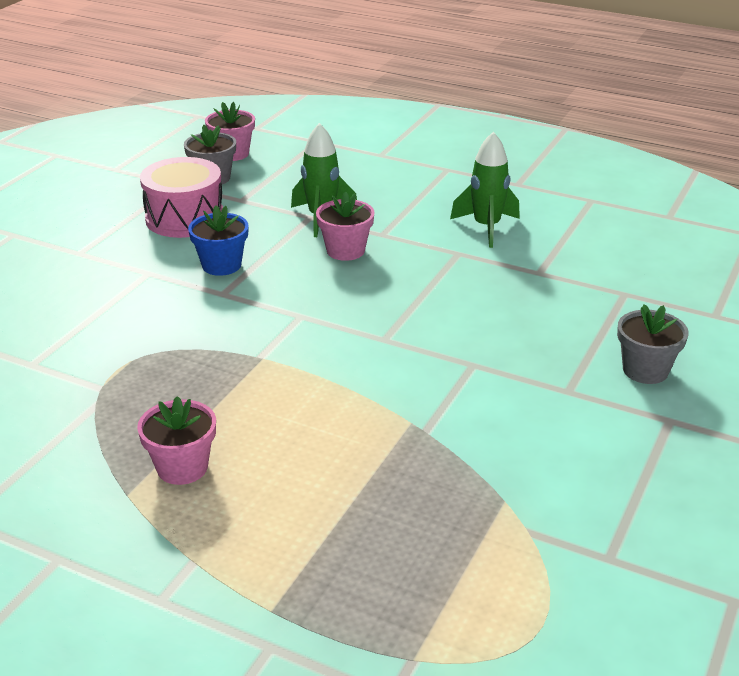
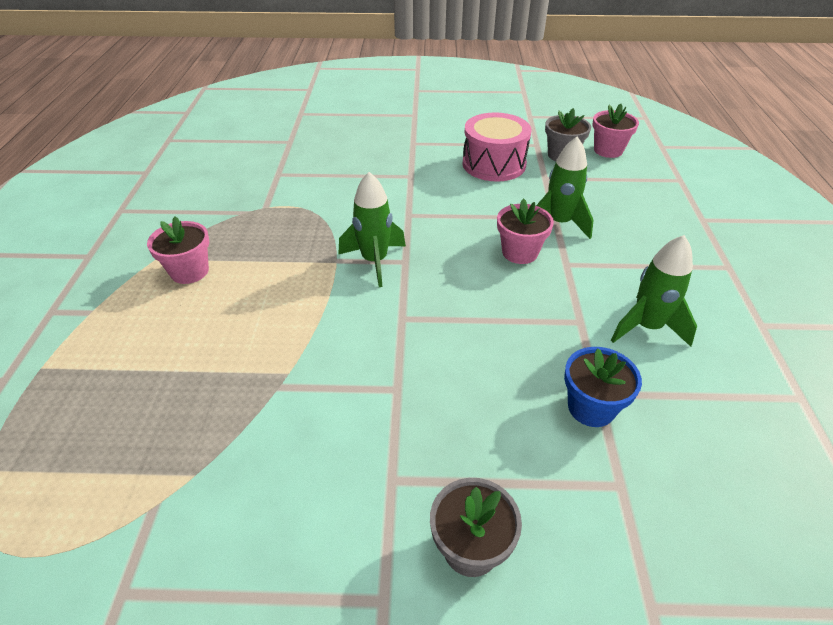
camera: 65 degrees right, 10 degrees up
blue flower pot [188,205,249,276] -> blue flower pot moved to [564,347,642,427]
none -> green rocket [338,172,406,287]

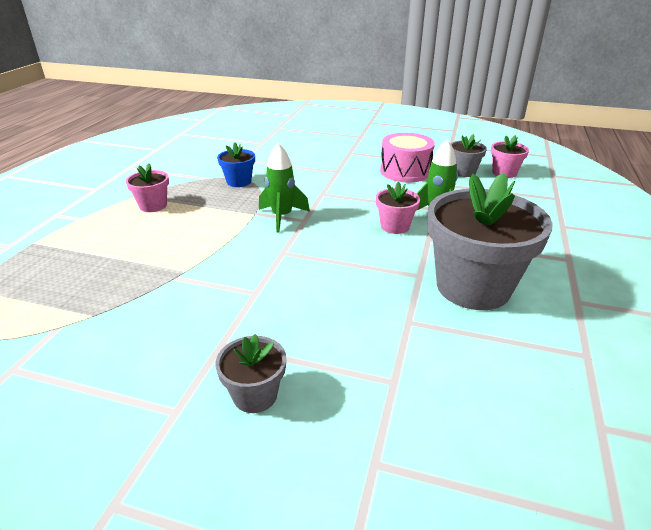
camera: 15 degrees right, 10 degrees down
blue flower pot [564,347,642,427] -> blue flower pot moved to [217,142,255,187]
green rocket [611,235,697,347] -> grey flower pot [427,173,553,310]

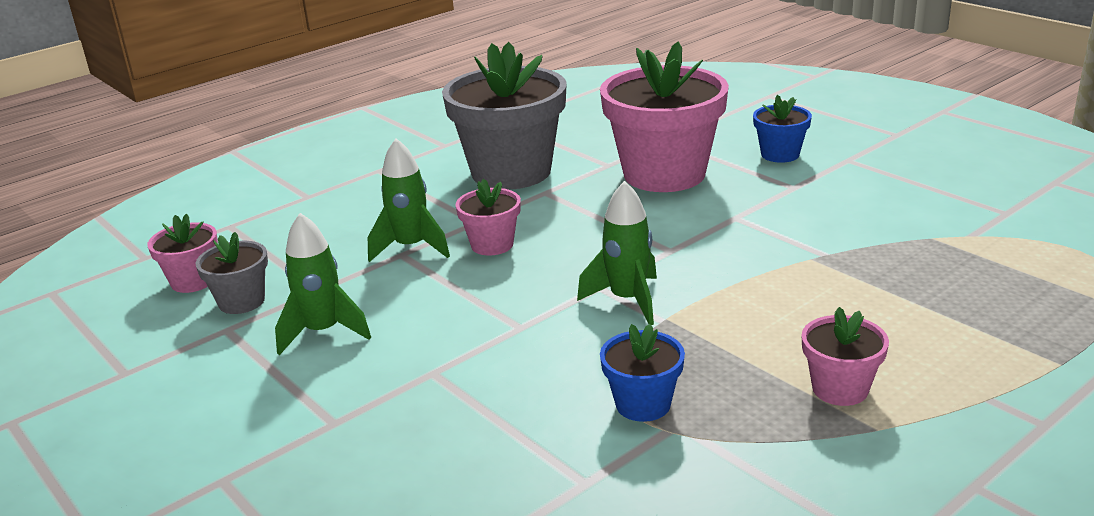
camera: 145 degrees left, 5 degrees down
grey flower pot [215,334,286,413] -> blue flower pot [753,95,812,163]
pink drum [380,133,435,182] -> green rocket [275,213,371,355]
none -> pink flower pot [600,42,729,192]

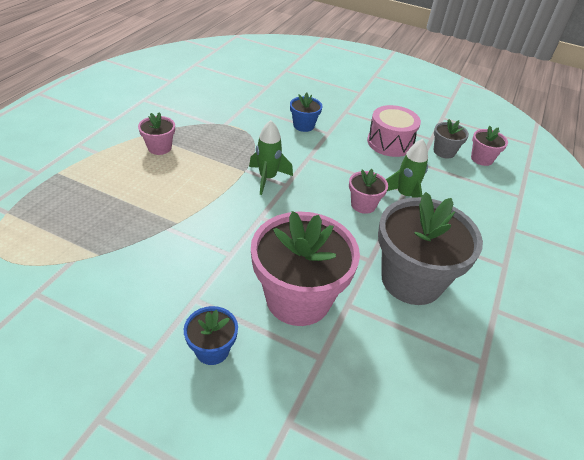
camera: 150 degrees right, 15 degrees up
green rocket [275,213,371,355] -> pink drum [367,105,421,157]
blue flower pot [600,324,685,422] -> blue flower pot moved to [290,92,322,132]

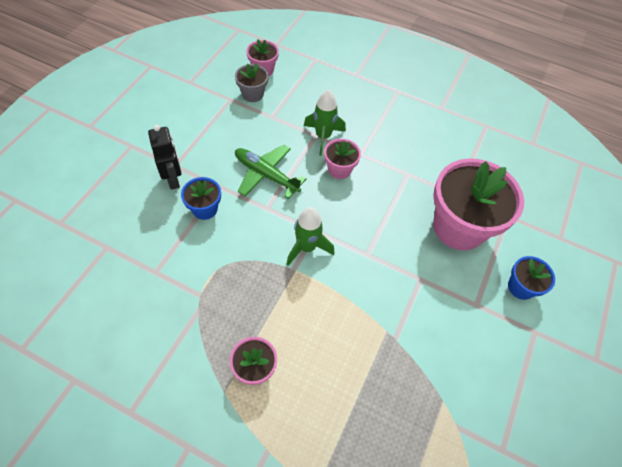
camera: 90 degrees left, 15 degrees up
pink drum [367,105,421,157] -> none
grey flower pot [378,192,483,305] -> none
none -> black robot [148,125,181,190]
none -> green plane [235,145,306,199]

